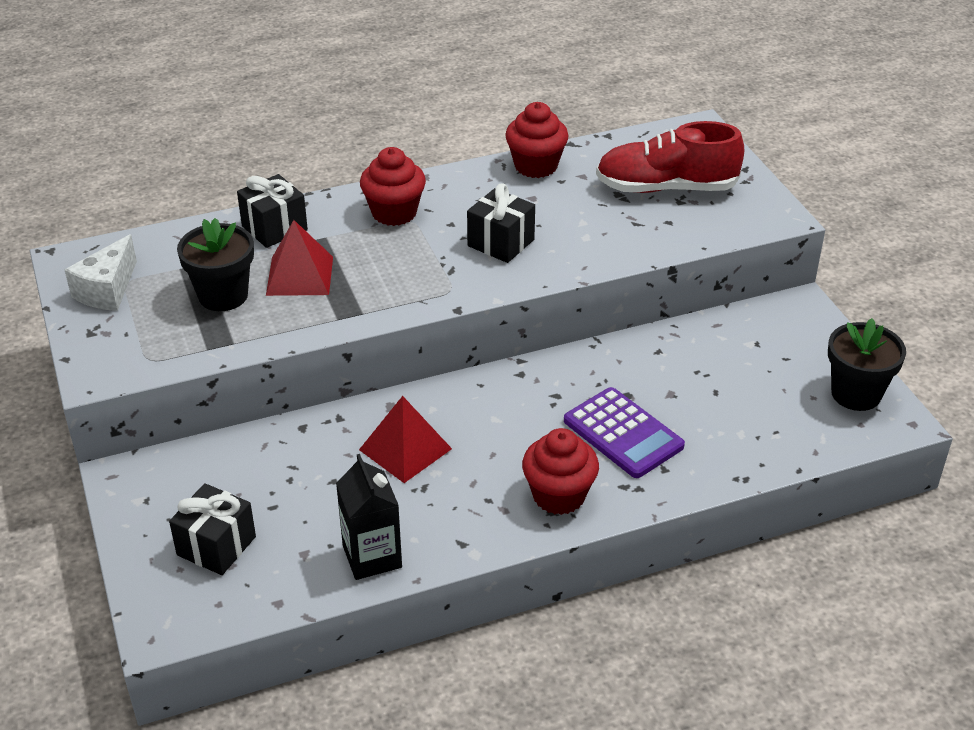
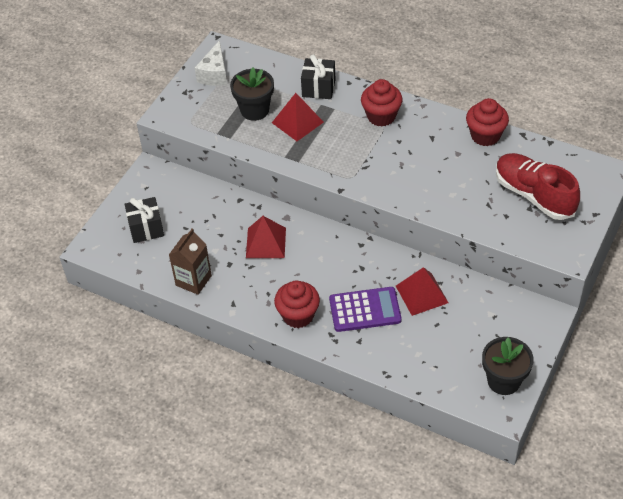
camera: 50 degrees right, 10 degrees up
white cheese [65,234,137,311] -> white cheese turned 60 degrees counterclockwise [195,40,227,86]
black carton [336,454,402,580] -> brown carton [169,229,212,295]
black gift [467,183,535,263] -> none
purple calculator [564,387,685,478] -> purple calculator turned 105 degrees counterclockwise [329,287,401,332]
none -> red pyramid [396,267,449,316]

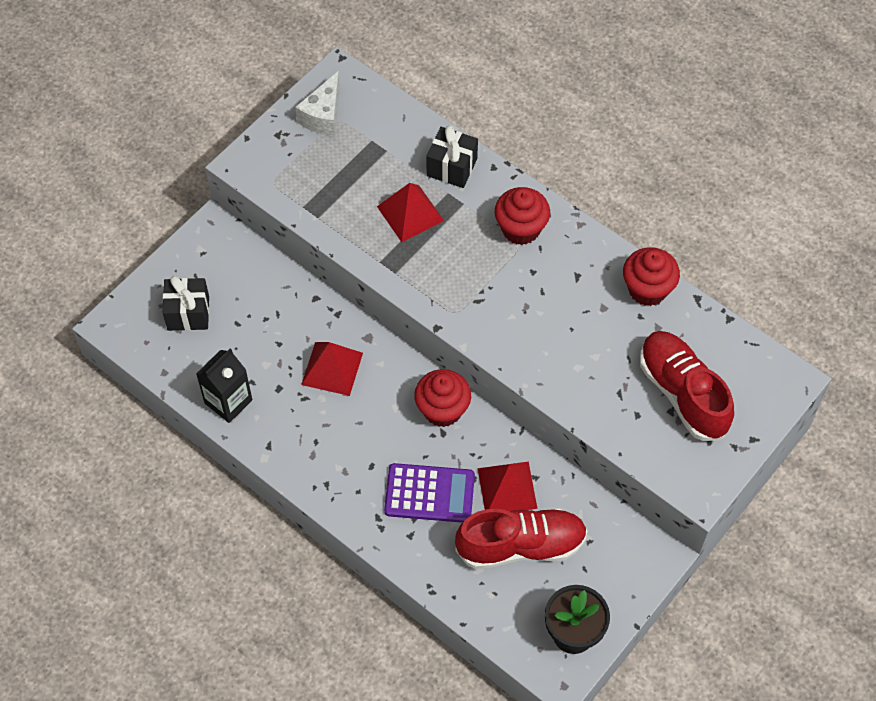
camera: 10 degrees right, 10 degrees up
brown carton [169,229,212,295] -> black carton [196,349,252,423]
black flower pot [230,68,274,121] -> none
red cupcake [274,280,320,328] -> red cupcake moved to [414,369,471,427]
none -> red shoe [455,508,588,569]

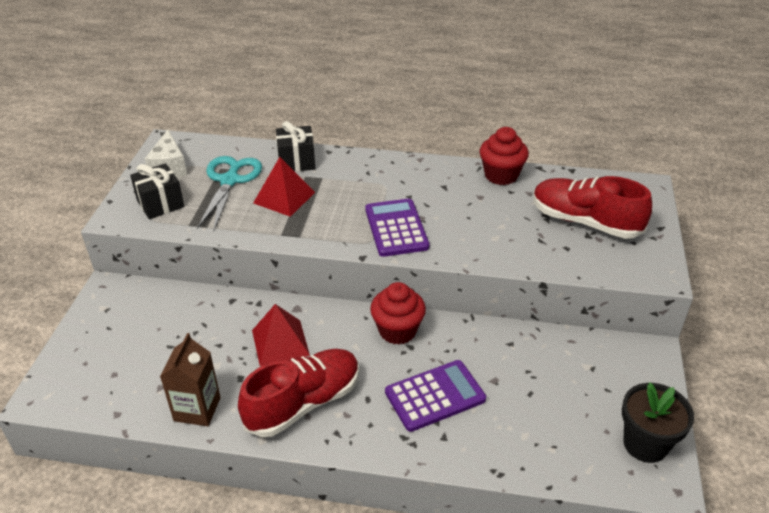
camera: 30 degrees left, 20 degrees down
black gift [162,276,209,331] -> black gift moved to [130,163,184,219]
black carton [196,349,252,423] -> brown carton [160,333,221,426]
red shoe [455,508,588,569] -> red shoe moved to [238,349,359,437]
red pyramid [478,461,538,511] -> none
red cupcake [495,187,550,245] -> none
none -> turquoise scissors [197,156,262,230]
none -> purple calculator [365,199,429,257]

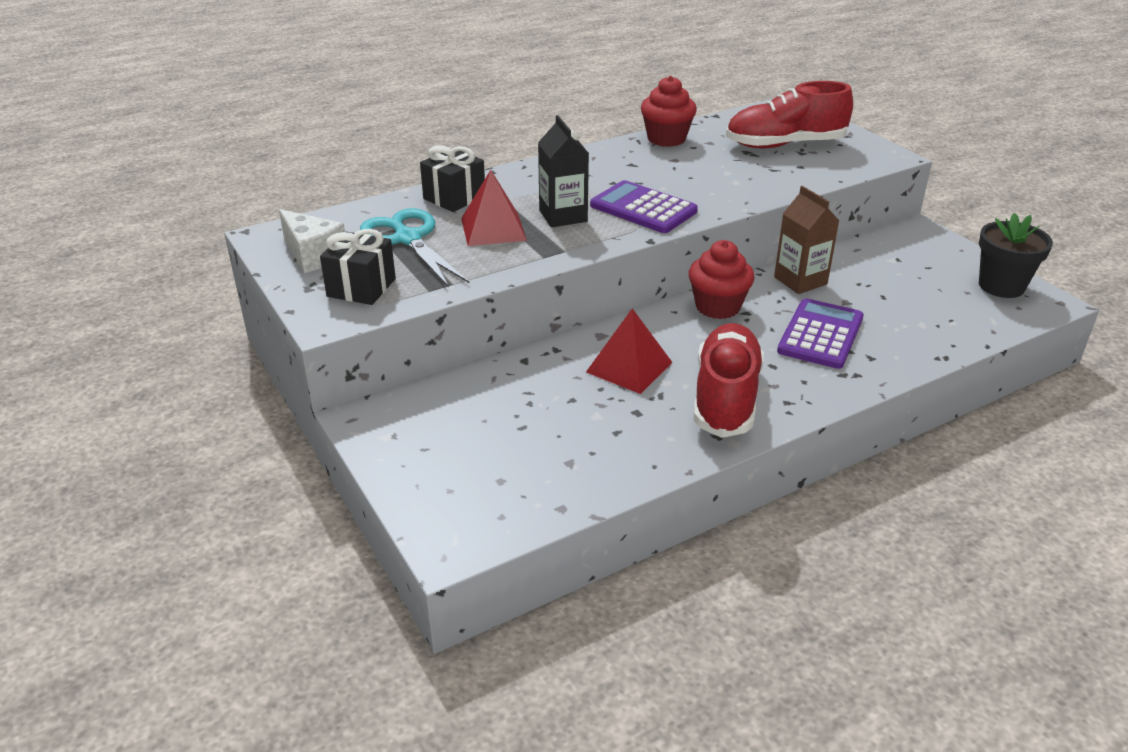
camera: 40 degrees left, 5 degrees down
brown carton [160,333,221,426] -> brown carton moved to [774,186,839,294]
none -> black carton [538,115,589,227]

